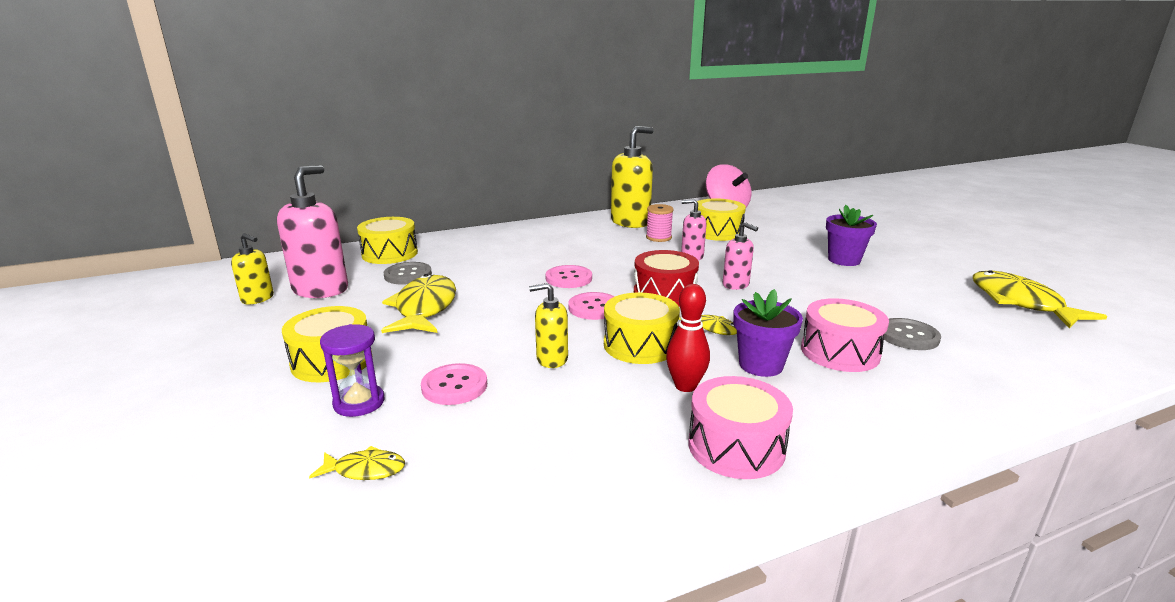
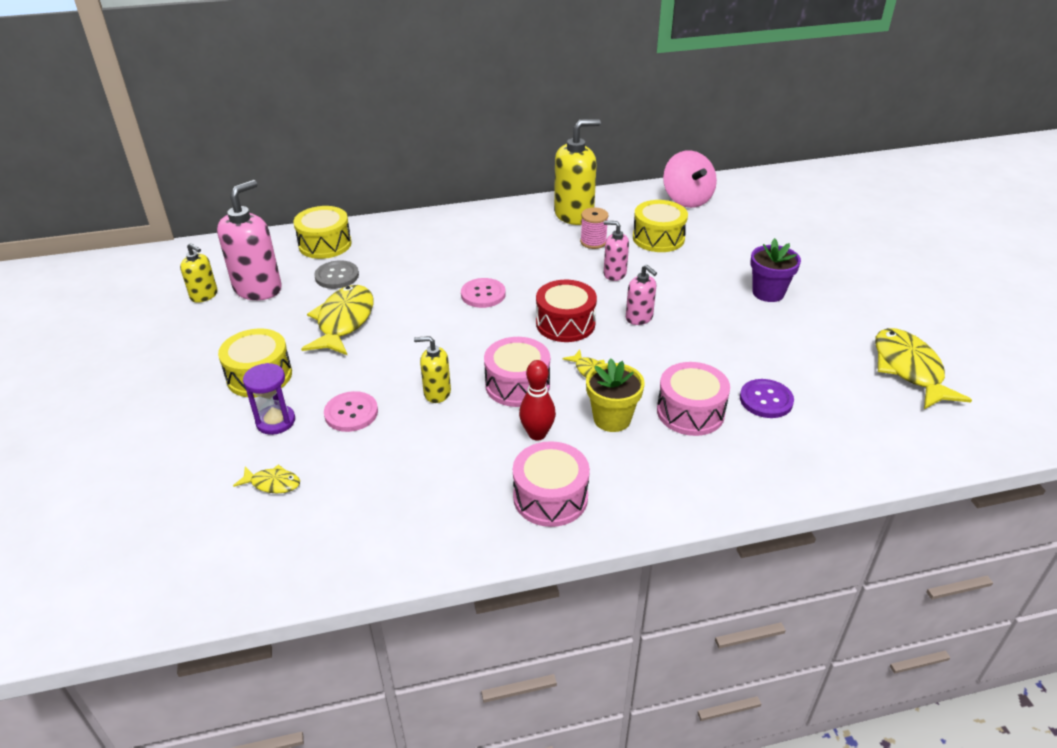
camera: 10 degrees right, 15 degrees up
pink button [568,292,615,320] -> none
yellow drum [604,292,680,364] -> pink drum [484,337,550,407]
purple flower pot [733,289,803,377] -> yellow flower pot [586,359,645,432]
grey button [884,318,941,350] -> purple button [740,379,794,418]

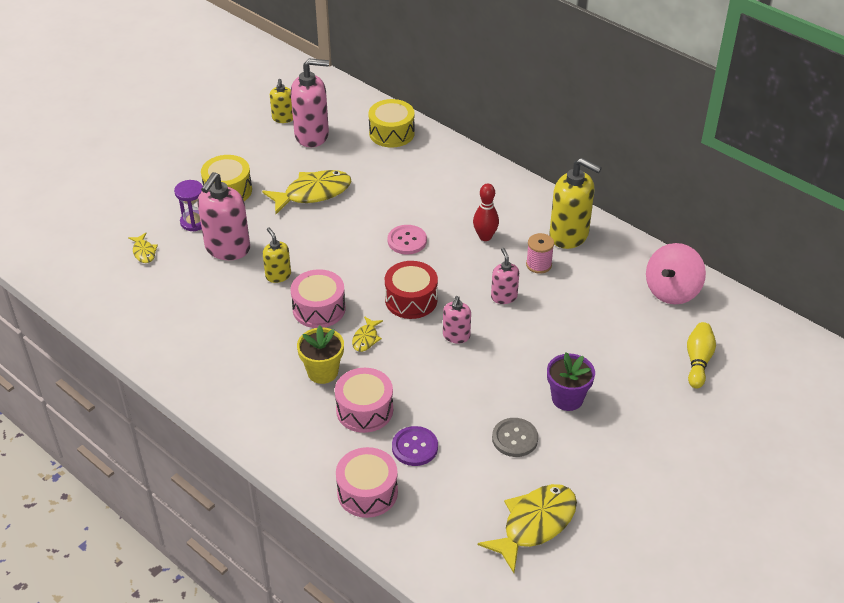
camera: 55 degrees right, 5 degrees up
grey button [314,260,359,289] -> grey button moved to [492,418,538,457]
pink button [324,391,378,432] -> pink soap dispenser [197,172,250,260]
pink drum [513,441,590,527] -> pink drum moved to [336,447,398,518]
red bowling pin [519,360,556,440] -> red bowling pin moved to [473,183,499,241]
yellow drum [633,200,688,252] -> none
none -> yellow bowling pin [687,322,716,388]

